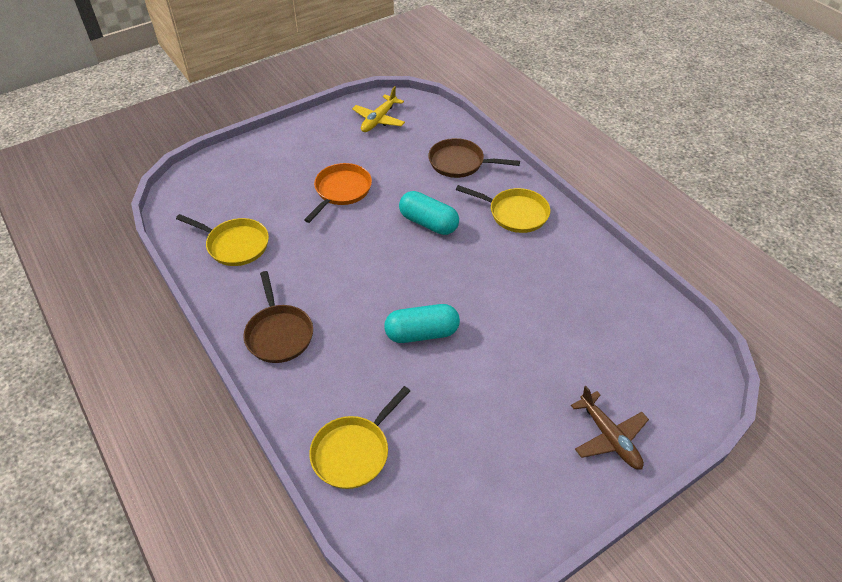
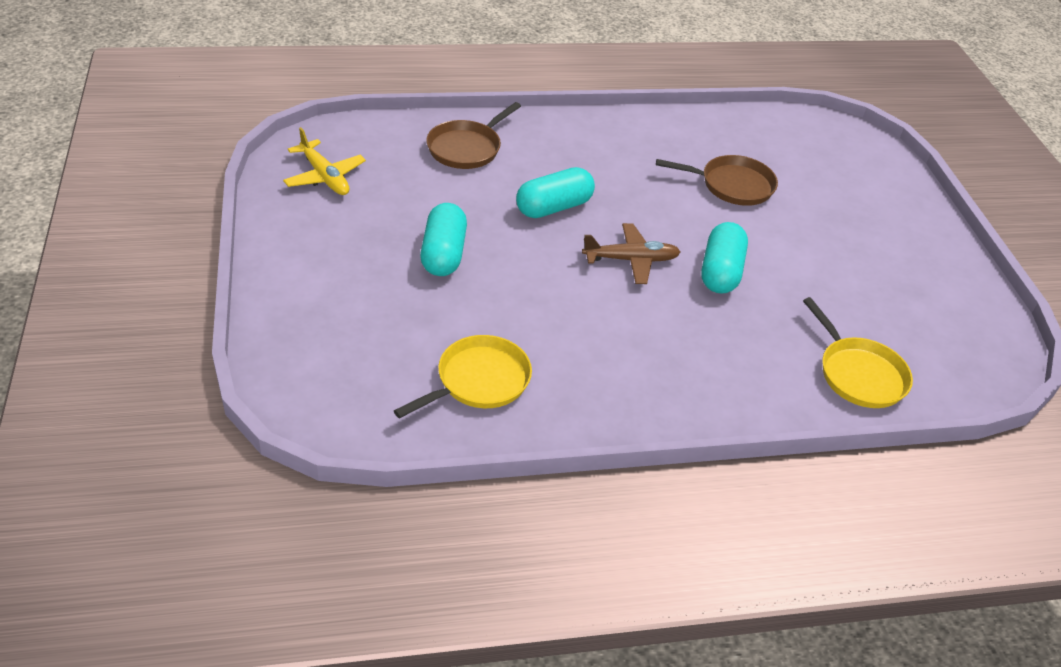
camera: 70 degrees left, 5 degrees down
brown pan [243,271,313,363] -> brown pan moved to [656,155,778,206]
orange pan [304,163,372,223] -> turquoise capsule [420,203,467,276]
yellow pan [456,185,550,233] -> none
brown plane [571,386,649,470] -> brown plane moved to [582,223,681,284]

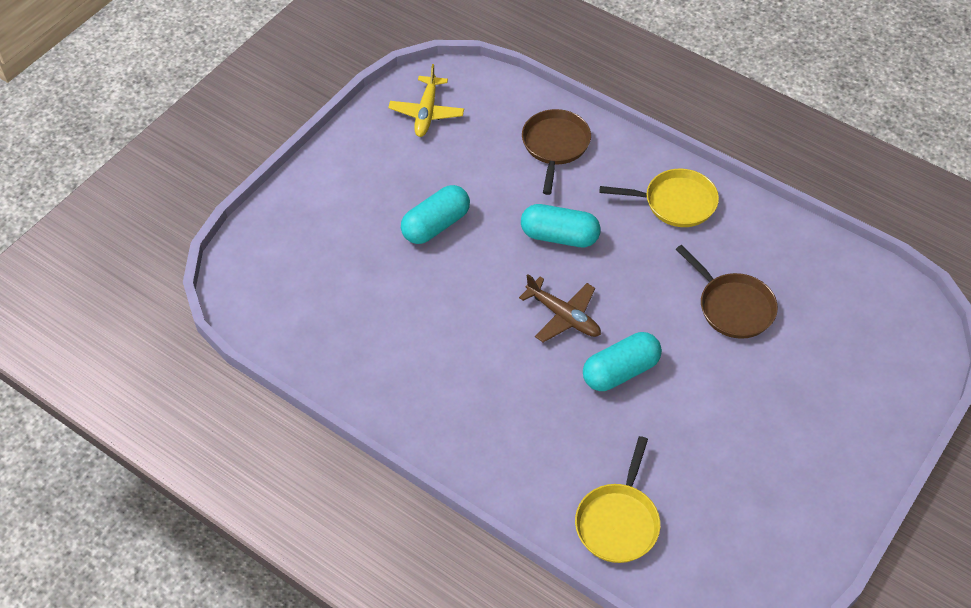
camera: 50 degrees right, 10 degrees up
yellow pan [394,335,532,418] -> yellow pan moved to [600,169,719,227]
brown pan [426,102,521,169] -> brown pan turned 105 degrees clockwise [522,109,591,195]

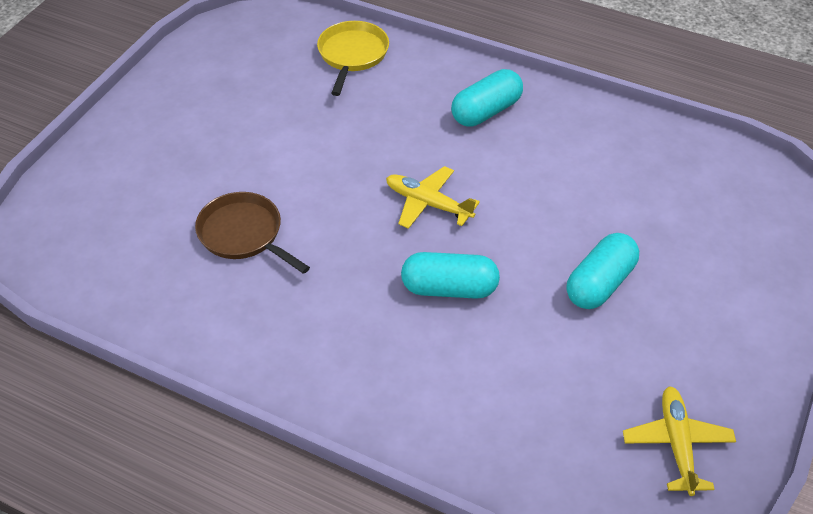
camera: 170 degrees right, 5 degrees down
brown plane [519,274,601,342] -> yellow plane [386,166,480,229]
brown pan [522,109,591,195] -> none
turquoise capsule [583,332,662,391] -> turquoise capsule moved to [451,69,523,127]
yellow pan [600,169,719,227] -> none

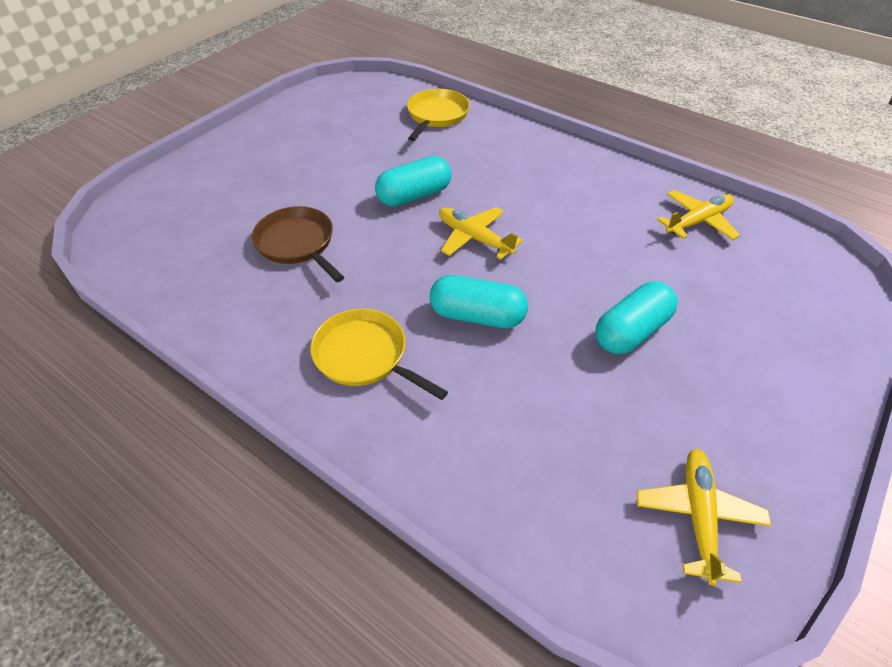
camera: 10 degrees right, 0 degrees up
turquoise capsule [451,69,523,127] -> turquoise capsule moved to [375,156,452,207]
none -> yellow pan [310,308,448,400]
none -> yellow plane [657,190,740,240]

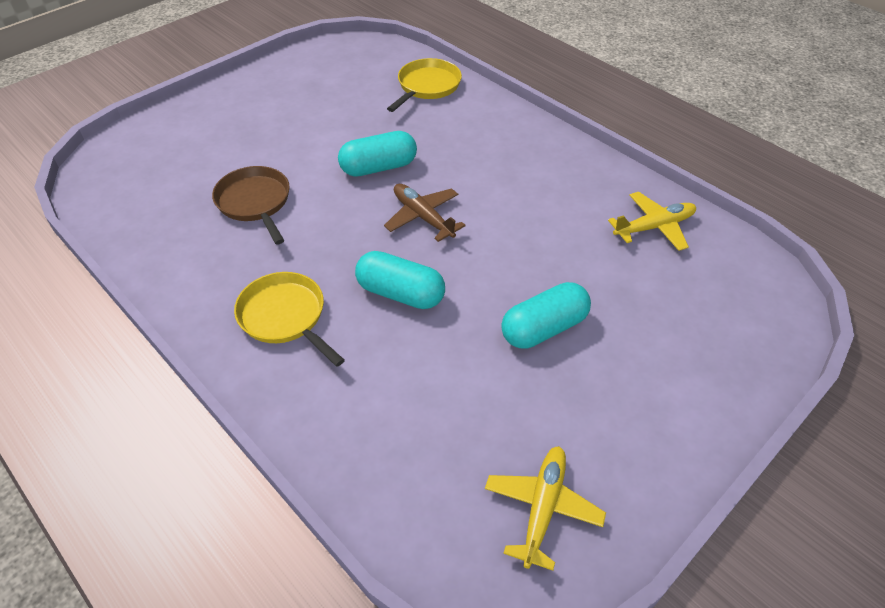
camera: 10 degrees right, 0 degrees up
yellow plane [439,207,523,259] -> brown plane [384,184,466,242]

